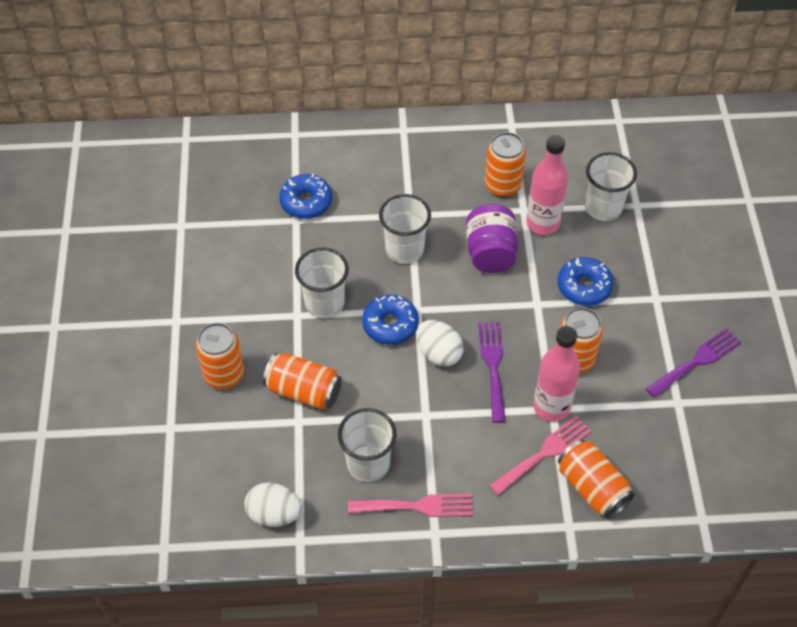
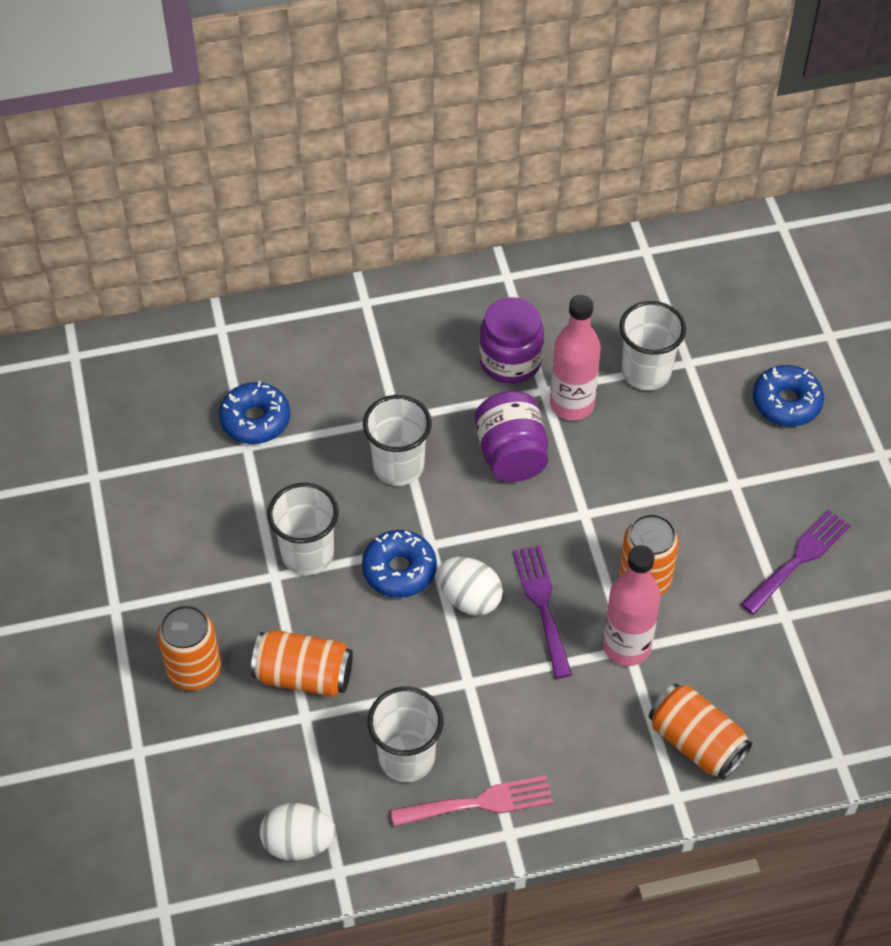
camera: 10 degrees left, 0 degrees up
orange can [485,132,526,197] -> purple jar [479,297,544,384]
pink fork [489,416,591,496] -> none
blue donut [557,257,614,306] -> blue donut moved to [753,365,824,426]

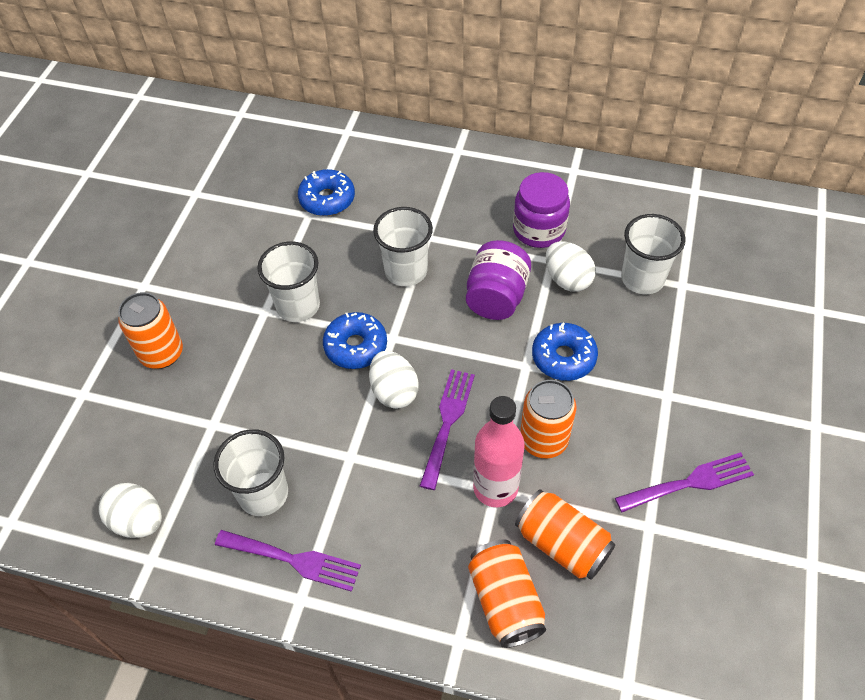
camera: 30 degrees right, 0 degrees up
orange can [251,630,353,697] -> orange can moved to [515,489,615,580]
pink fork [391,776,553,827] -> purple fork [215,530,361,592]
pink bottle [550,295,601,421] -> white egg [545,241,596,292]
blue donut [753,365,824,426] -> blue donut moved to [532,323,598,381]

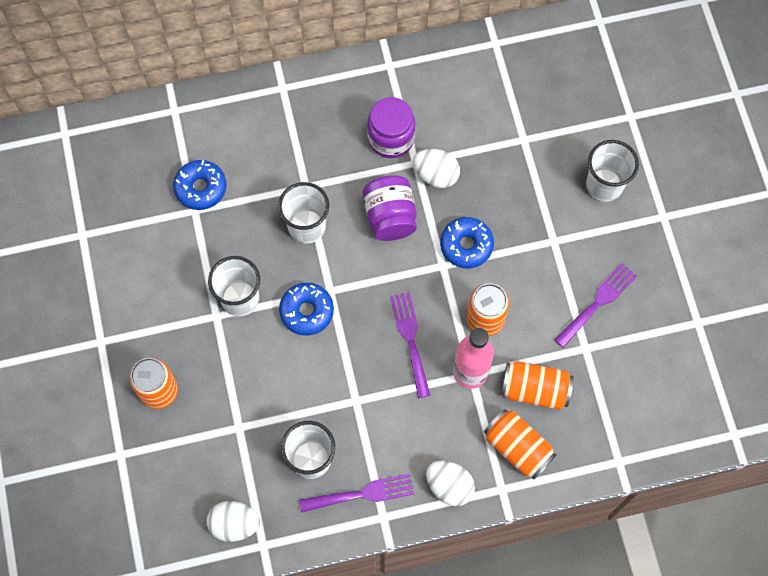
camera: 30 degrees left, 15 degrees up
white egg [369,351,419,409] -> white egg moved to [426,460,475,506]
white cup [621,214,686,294] -> white cup moved to [586,140,639,202]

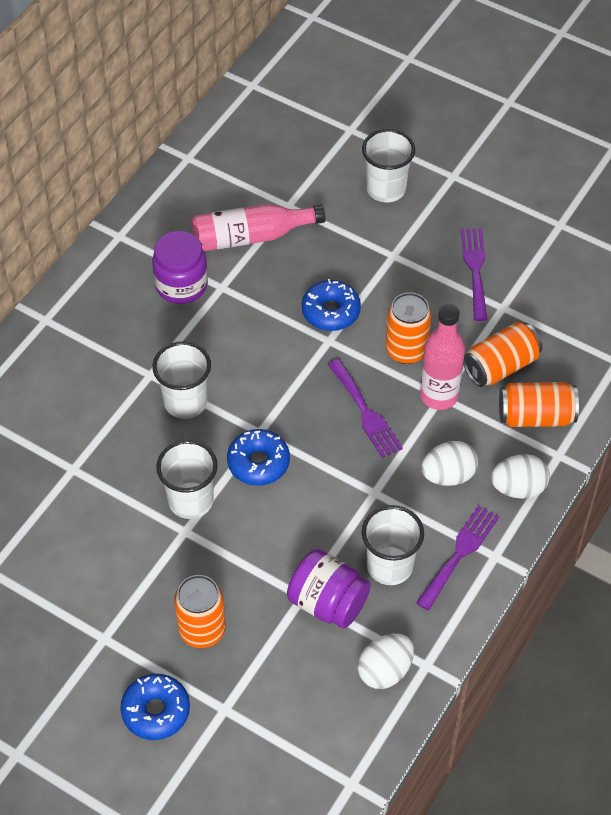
camera: 45 degrees left, 15 degrees down
blue donut [173,160,226,210] -> blue donut moved to [120,674,190,740]
purple jar [363,175,417,241] -> purple jar moved to [287,549,371,628]
purple fork [390,292,431,398] -> purple fork turned 150 degrees counterclockwise [328,359,403,458]
white egg [413,149,460,188] -> white egg moved to [421,441,478,486]
none -> pink bottle [191,204,325,251]

